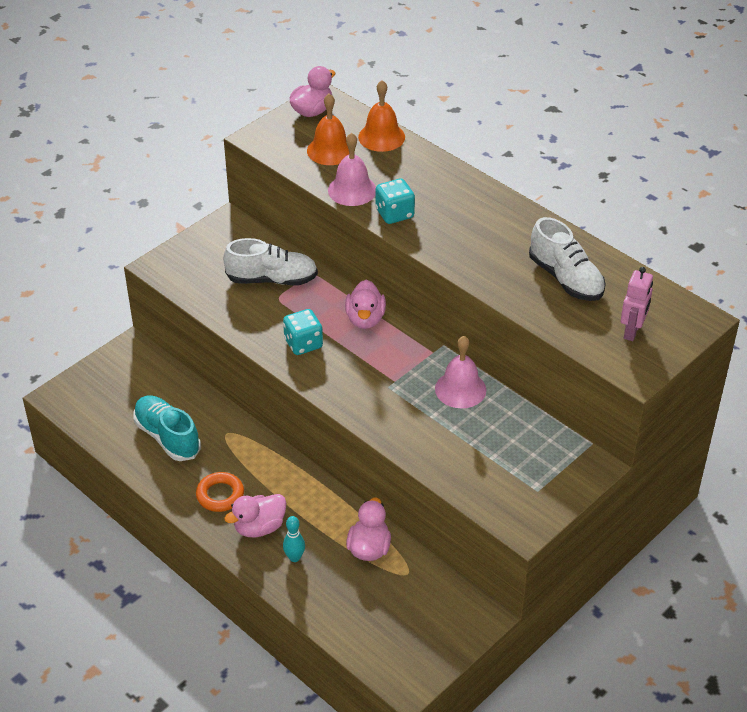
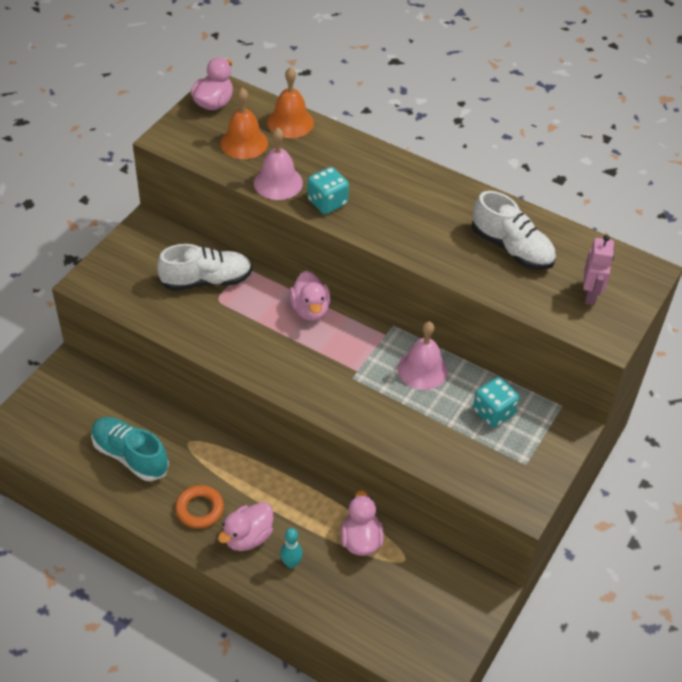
camera: 15 degrees left, 5 degrees up
turquoise dice [283,309,323,355] -> turquoise dice moved to [473,377,519,428]

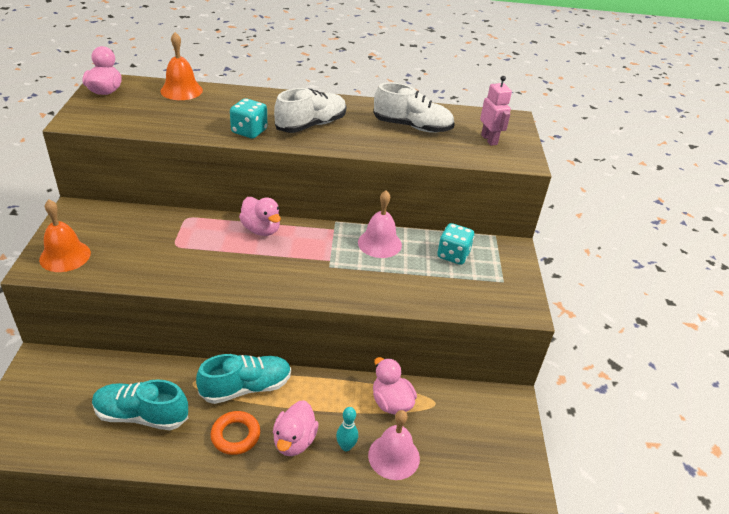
camera: 30 degrees left, 10 degrees down
white shoe [157,244,252,291] -> white shoe moved to [274,88,347,133]
orange bell [220,88,268,159] -> orange bell moved to [39,200,91,272]
pink bell [254,128,303,200] -> pink bell moved to [368,410,420,480]
none -> turquoise shoe [196,354,291,404]

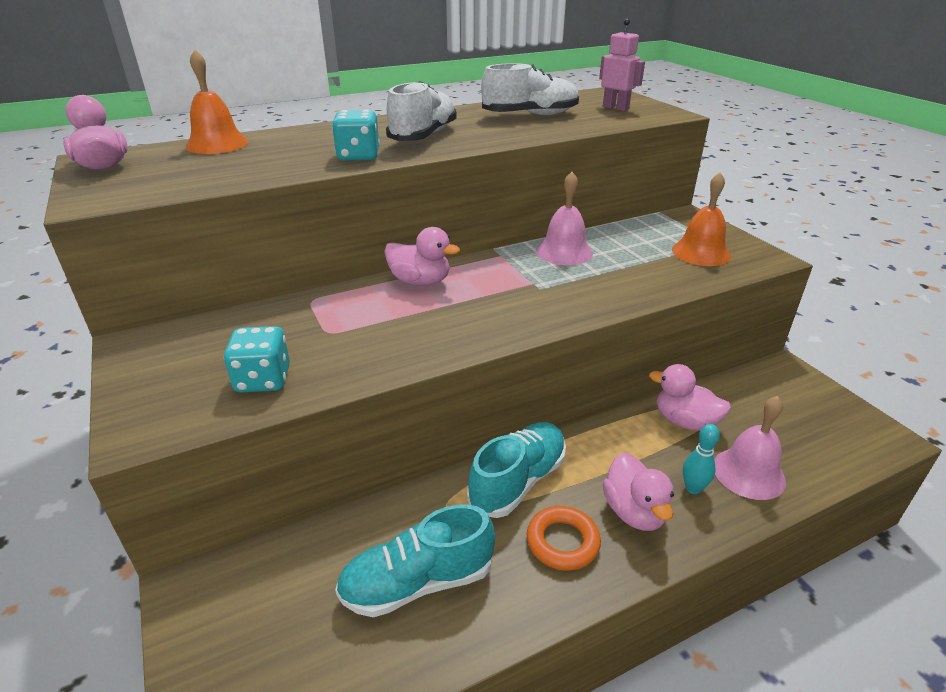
camera: 25 degrees left, 5 degrees down
orange bell [39,200,91,272] -> orange bell moved to [672,172,731,266]
turquoise dice [437,223,474,265] -> turquoise dice moved to [224,326,290,393]

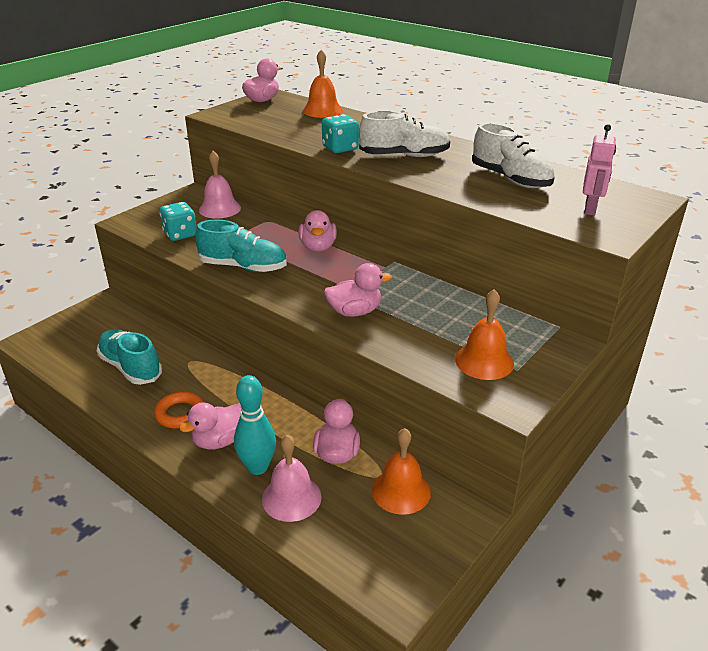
camera: 65 degrees right, 0 degrees up
turquoise shoe [467,422,566,518] -> turquoise shoe moved to [195,219,287,272]
pink bell [536,172,593,265] -> pink bell moved to [199,151,241,219]
turquoise bowling pin [683,424,720,494] -> turquoise bowling pin [234,375,276,475], size x1.70
none -> pink duck [324,263,392,317]
none -> orange bell [372,428,431,515]

